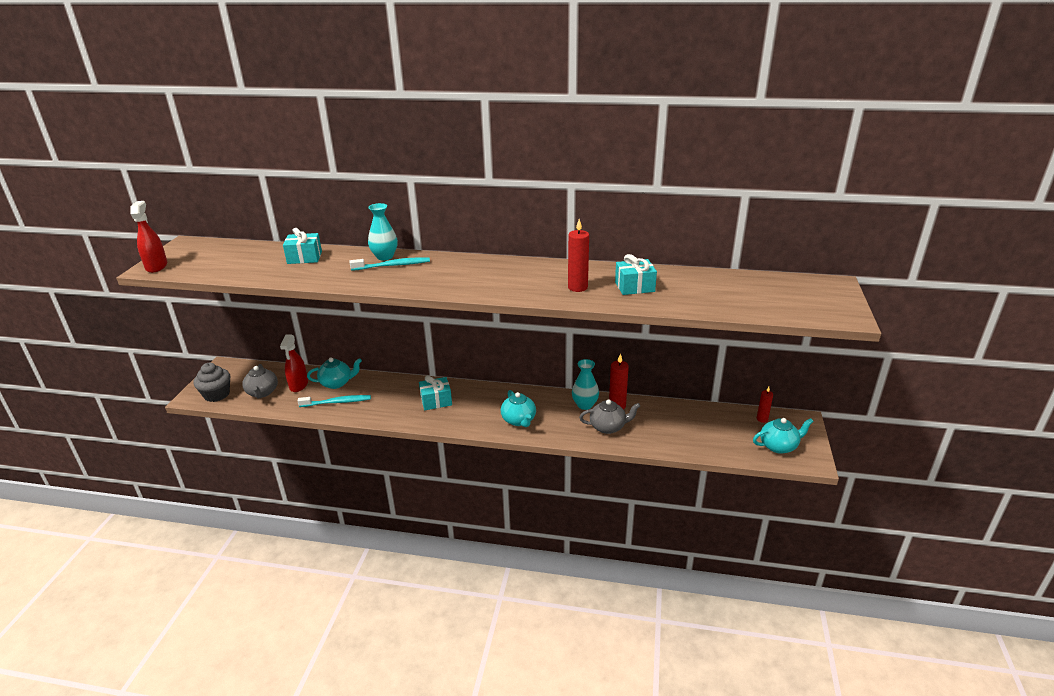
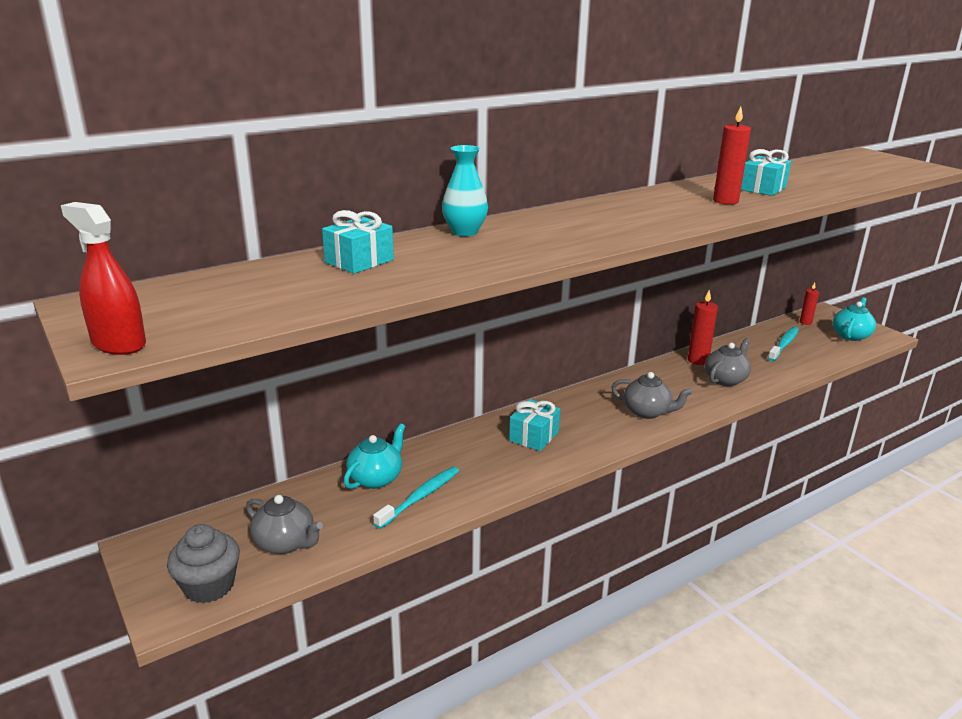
camera: 45 degrees left, 5 degrees down
red spray bottle [280,335,308,392] -> none
turquoise toothbrush [350,257,430,271] -> turquoise toothbrush moved to [768,327,799,362]
turquoise teapot [501,390,536,427] -> grey teapot [611,372,693,419]
turquoise vase [572,359,599,410] -> none

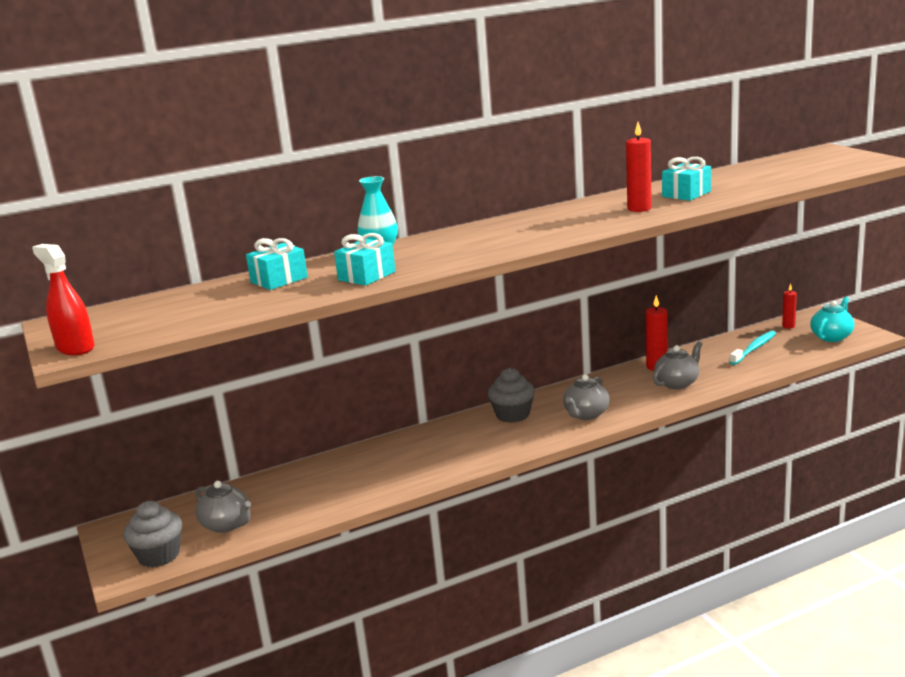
camera: 10 degrees right, 5 degrees down
turquoise teapot [344,423,406,489] -> none
turquoise toothbrush [373,467,459,529] -> none
turquoise gift [509,399,560,451] -> turquoise gift moved to [334,233,396,286]
grey teapot [611,372,693,419] -> grey teapot turned 90 degrees clockwise [563,374,610,420]
none -> grey cupcake [487,368,535,423]

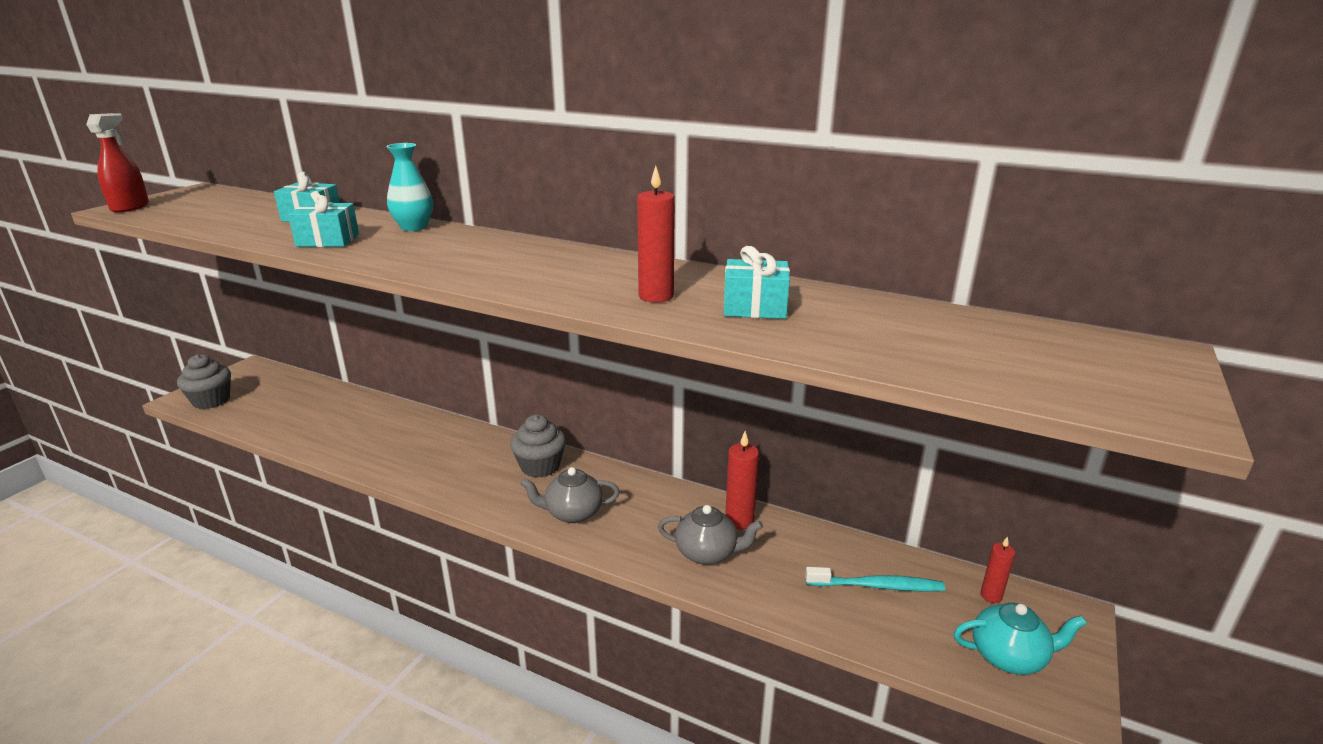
camera: 50 degrees right, 5 degrees up
grey teapot [195,481,251,533] -> none

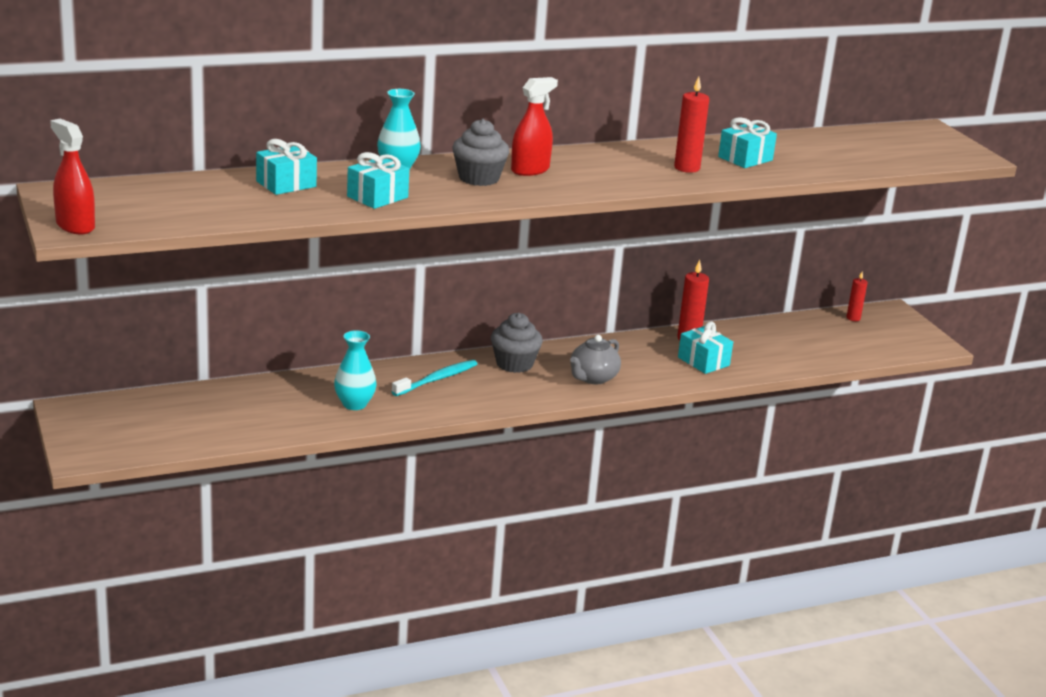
camera: 50 degrees left, 0 degrees up
grey cupcake [177,354,231,409] -> grey cupcake moved to [452,119,509,186]
grey teapot [658,505,763,565] -> turquoise gift [678,322,733,374]
turquoise toothbrush [805,567,945,591] -> turquoise toothbrush moved to [392,360,477,396]
turquoise teapot [954,603,1087,675] -> none
none -> turquoise vase [334,330,376,410]
none -> red spray bottle [511,77,558,176]

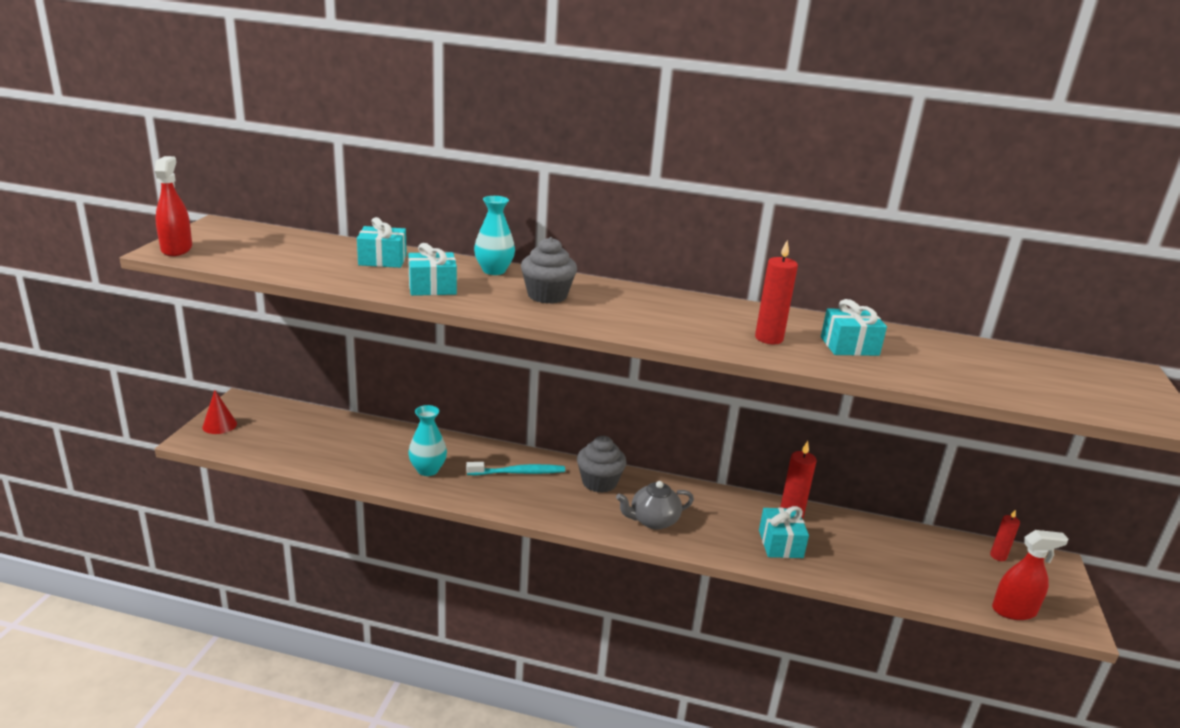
camera: 35 degrees right, 0 degrees up
red spray bottle [511,77,558,176] -> red spray bottle moved to [992,530,1069,620]
none -> red cone [202,390,237,434]

